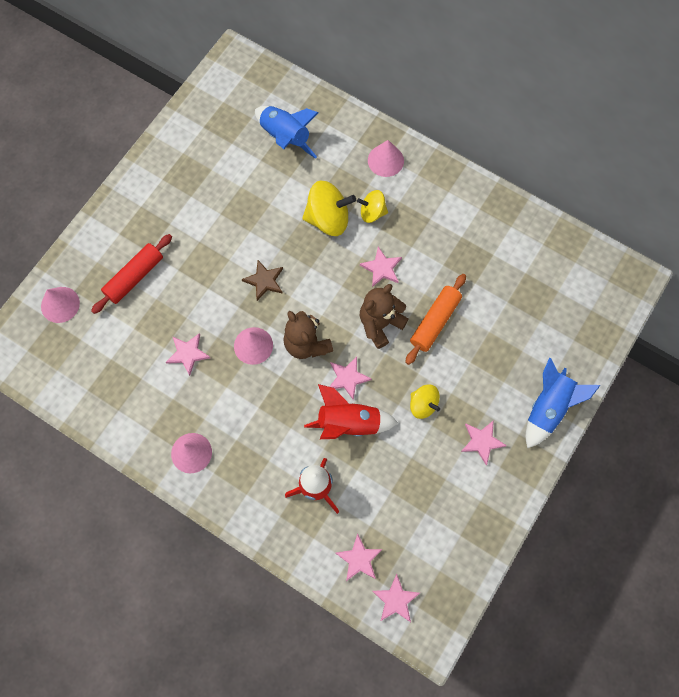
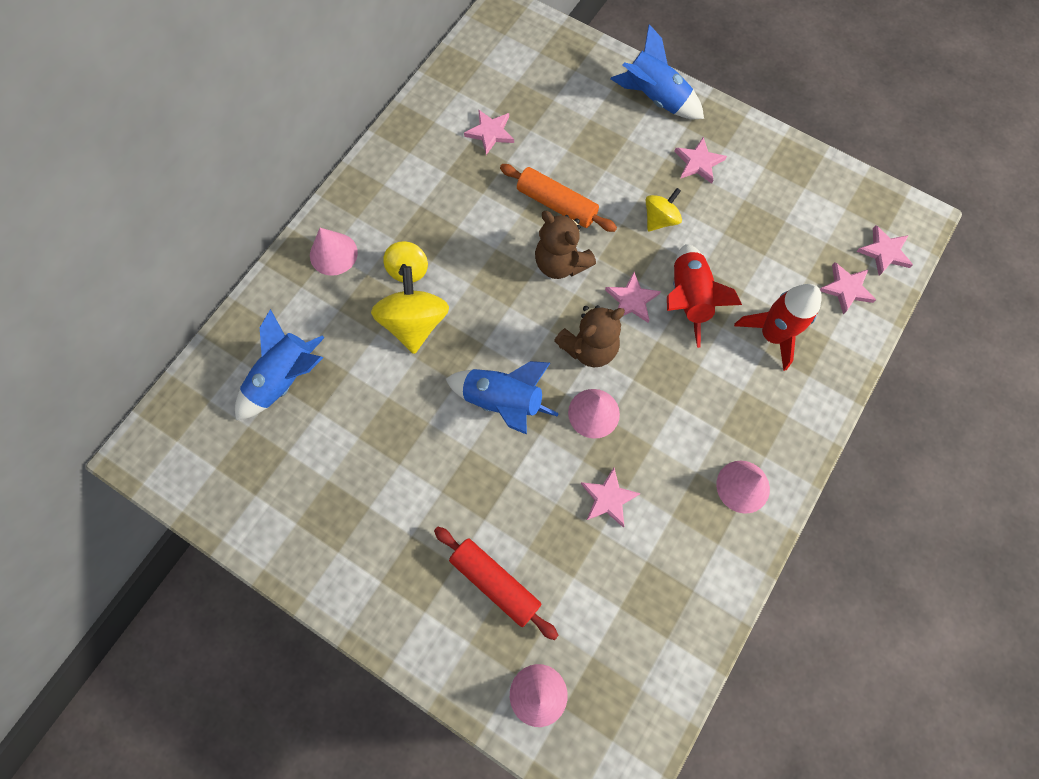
camera: 90 degrees left, 0 degrees up
brown star [242,260,283,301] -> blue rocket [446,361,559,435]
pink star [360,247,402,287] -> pink star moved to [464,109,514,155]

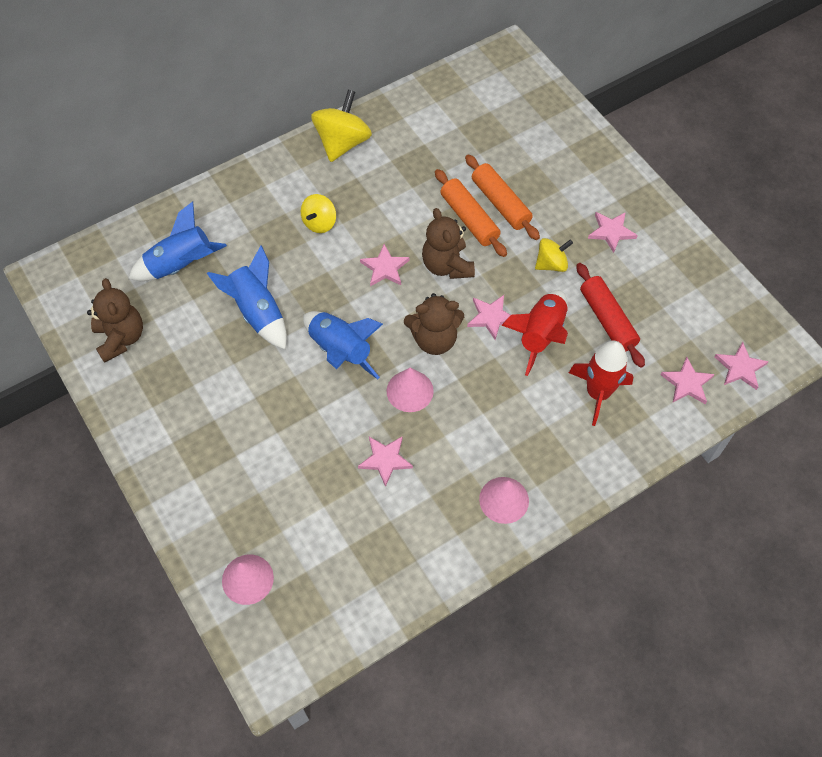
camera: 25 degrees right, 10 degrees down
pink cone [310,228,358,276] -> none
yellow spinning top [371,266,449,354] -> yellow spinning top moved to [311,90,372,162]
red rolling pin [434,527,558,640] -> red rolling pin moved to [576,263,645,368]
pink star [464,109,514,155] -> pink star moved to [360,244,409,286]
blue rocket [610,24,704,119] -> blue rocket moved to [207,245,287,349]
none -> brown teddy bear [87,278,143,363]
none -> orange rolling pin [465,154,540,240]

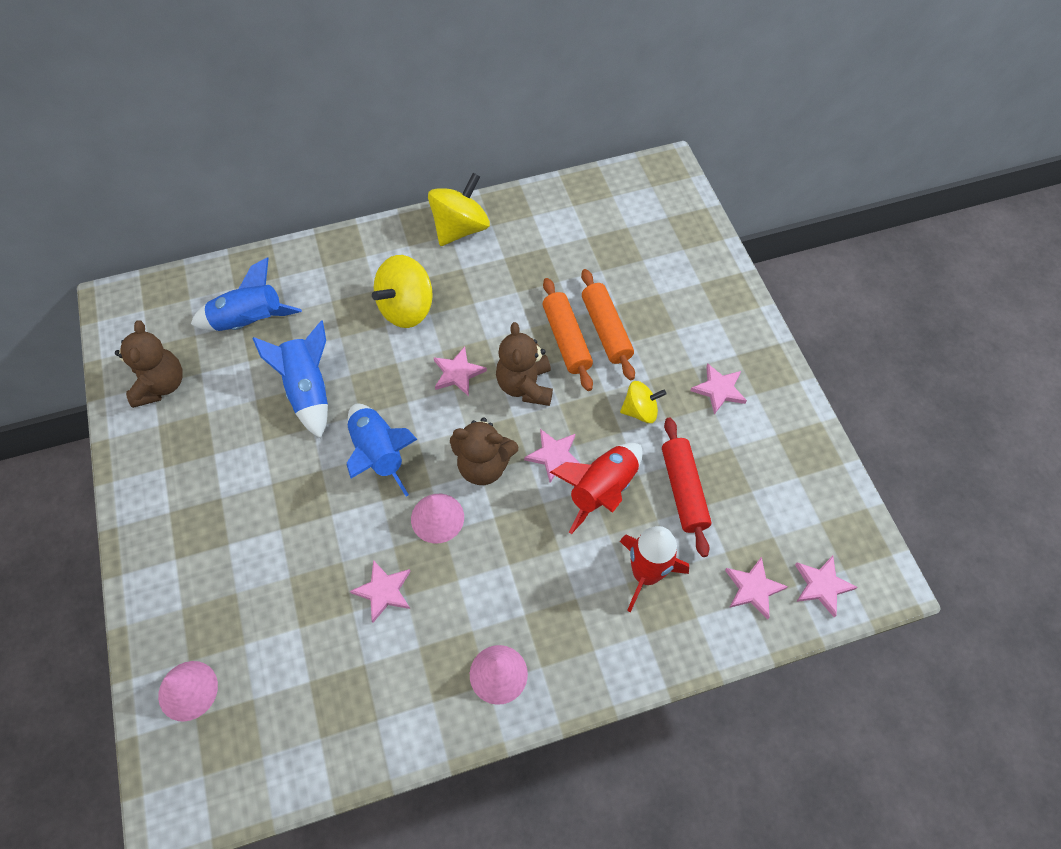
camera: 15 degrees right, 0 degrees up
yellow spinning top [301,194,336,233] -> yellow spinning top [372,255,433,328], size x1.67

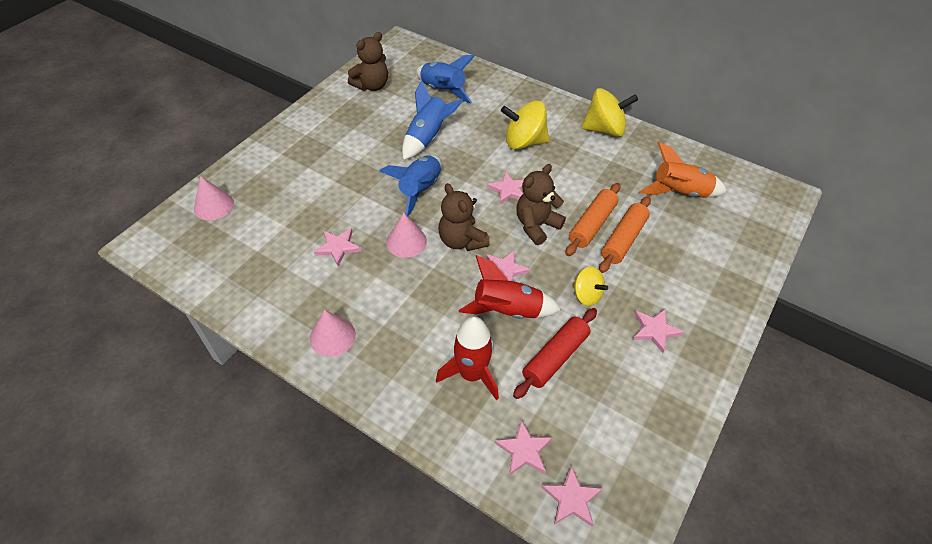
camera: 50 degrees right, 10 degrees down
none -> orange rocket [639,142,727,198]

